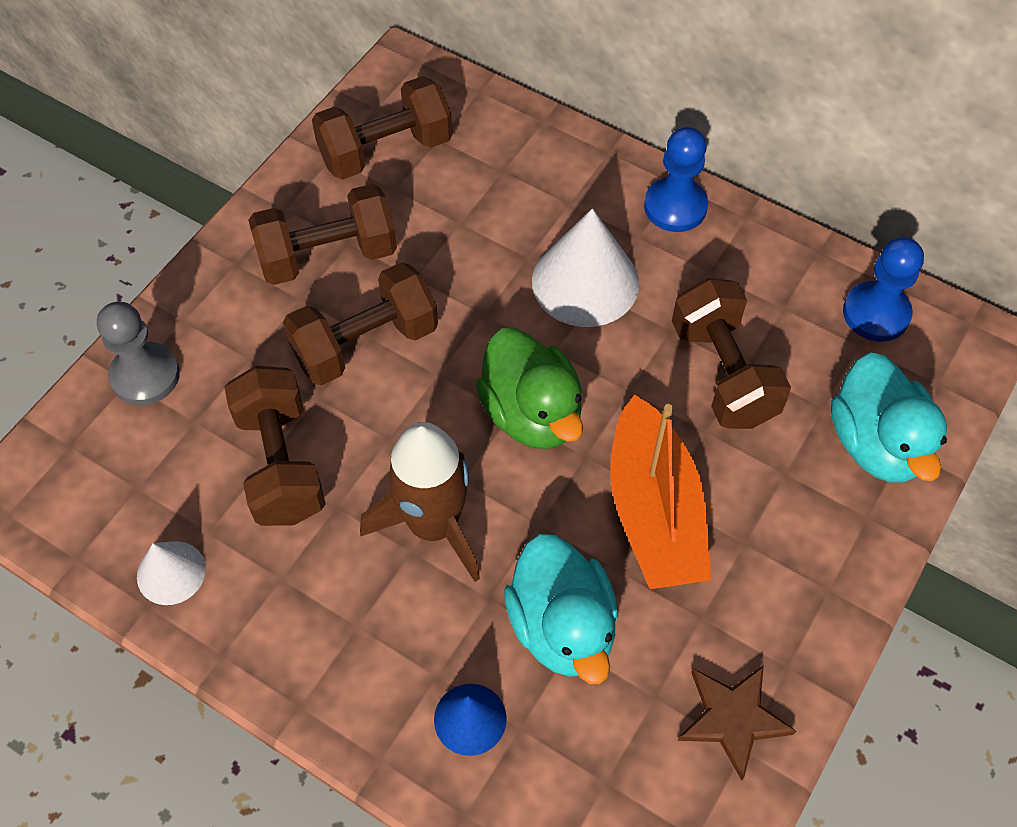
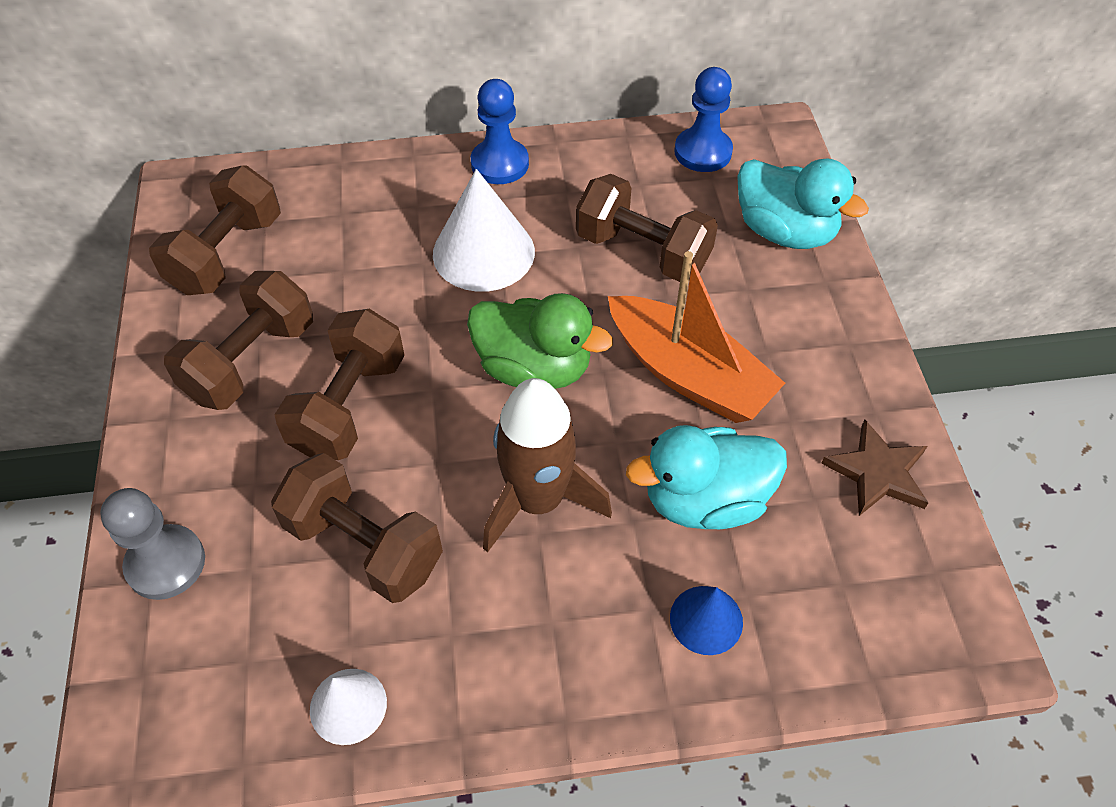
camera: 40 degrees left, 5 degrees down
turquoise duck [504,534,618,684] -> turquoise duck turned 135 degrees clockwise [626,425,787,529]

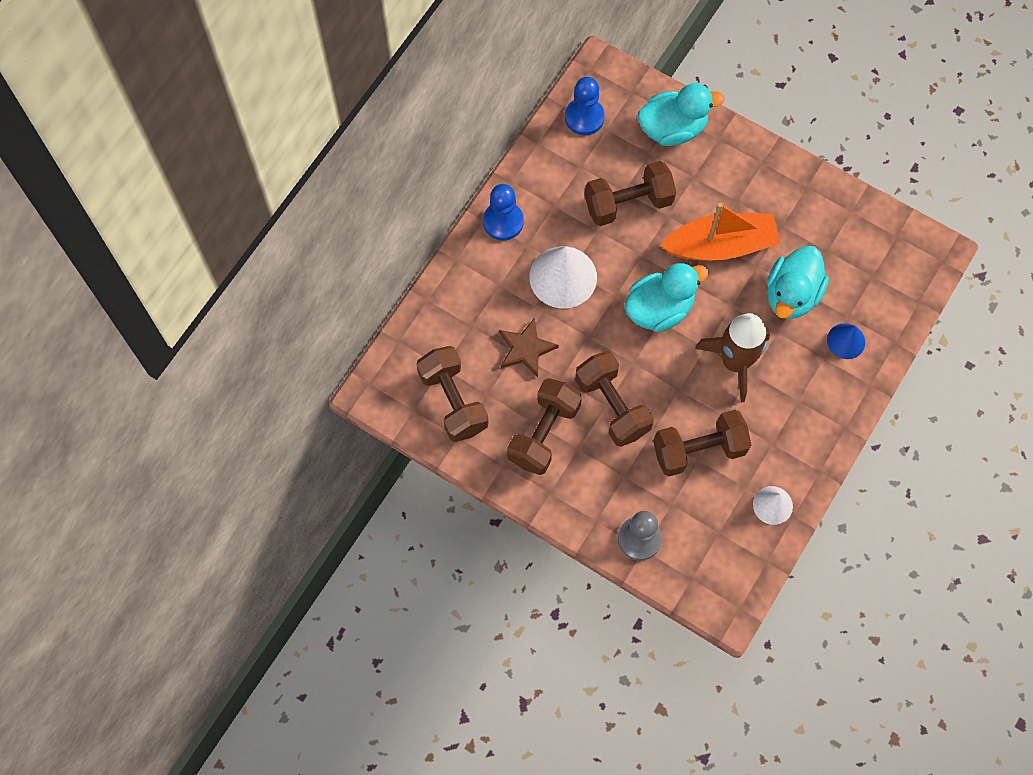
camera: 50 degrees left, 15 degrees up
brown dumbbell [164,271,313,410] -> brown dumbbell turned 45 degrees clockwise [507,378,582,475]
green duck [467,293,613,389] -> turquoise duck [624,263,709,332]
brown star [821,420,928,516] -> brown star moved to [499,317,559,377]

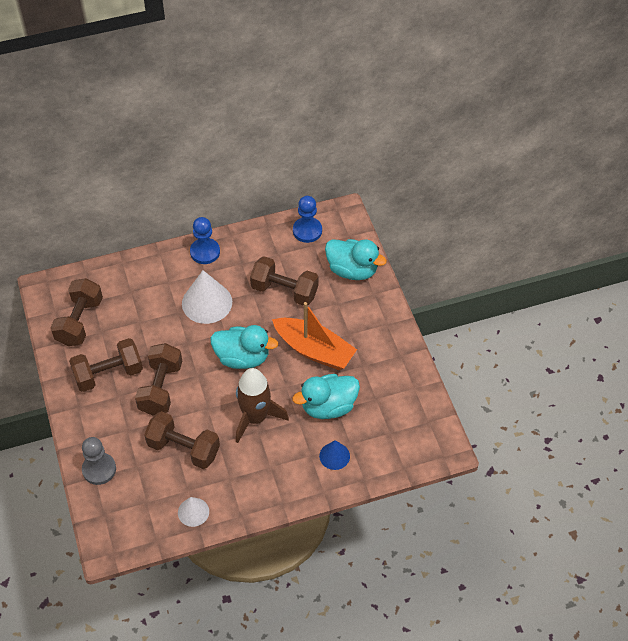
camera: 40 degrees right, 15 degrees down
brown star [499,317,559,377] -> none

